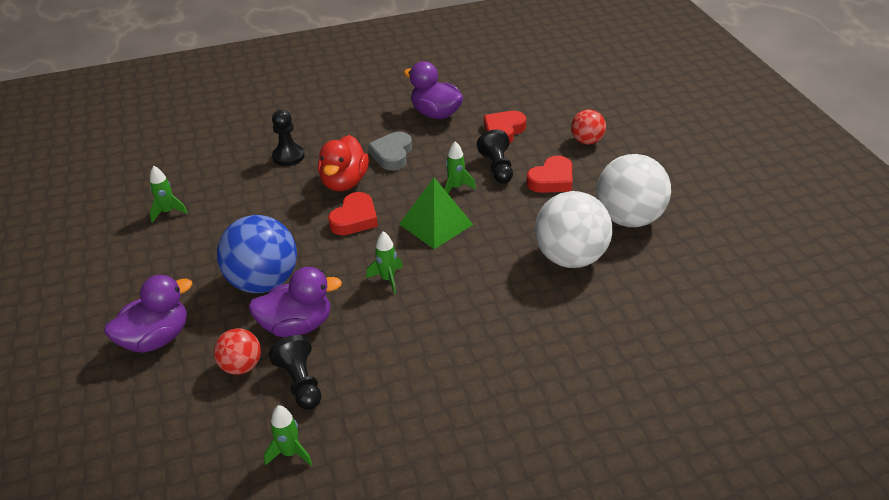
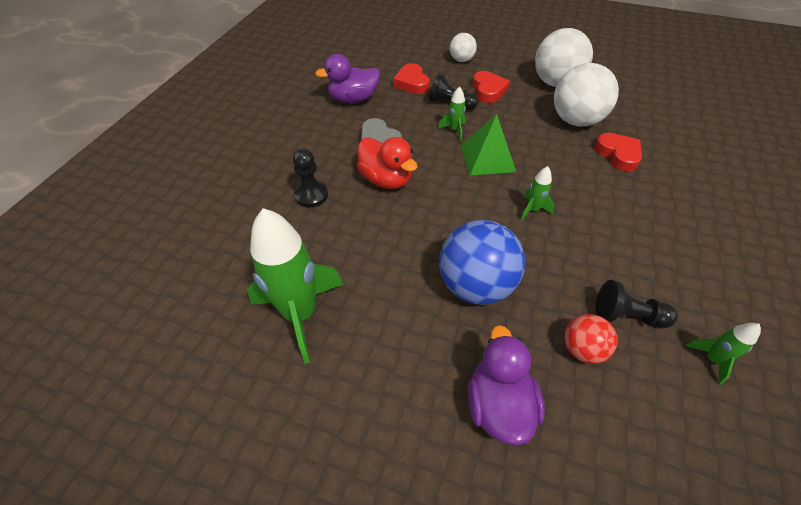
camera: 55 degrees left, 10 degrees up
green rocket [150,166,188,223] -> green rocket [247,208,343,364], size x2.22
purple duck [248,267,342,337] -> none
red heart [328,192,378,235] -> red heart moved to [594,133,642,172]
red ball [571,109,606,144] -> white ball [450,33,477,62]

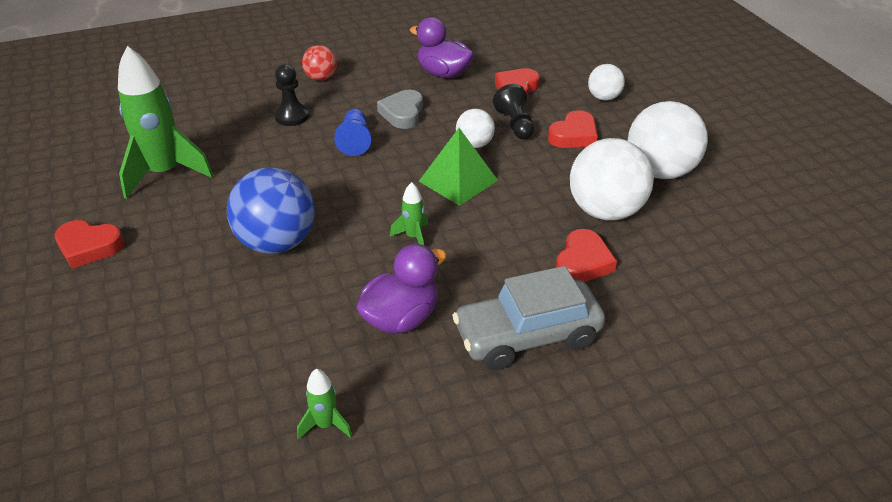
camera: 50 degrees right, 10 degrees down
red duck [357,137,418,189] -> blue pawn [334,109,371,156]
green rocket [438,86,466,141] -> white ball [456,109,495,148]
purple duck [468,325,545,445] -> purple duck moved to [356,244,446,334]
red ball [565,314,618,364] -> red ball moved to [302,45,337,81]
black pawn [596,280,678,328] -> none
none -> red heart [55,220,124,269]
none -> grey car [452,266,605,370]

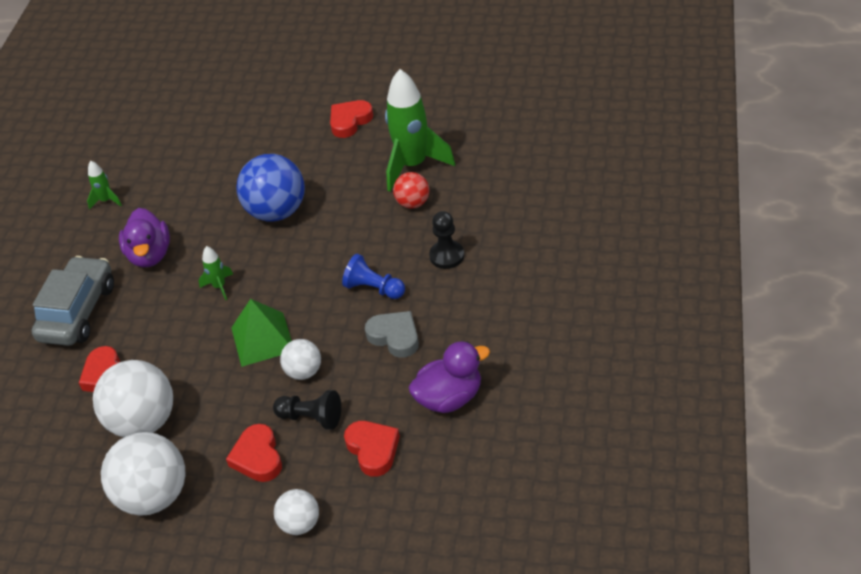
camera: 125 degrees right, 5 degrees up
red ball [302,45,337,81] -> red ball moved to [393,172,429,209]

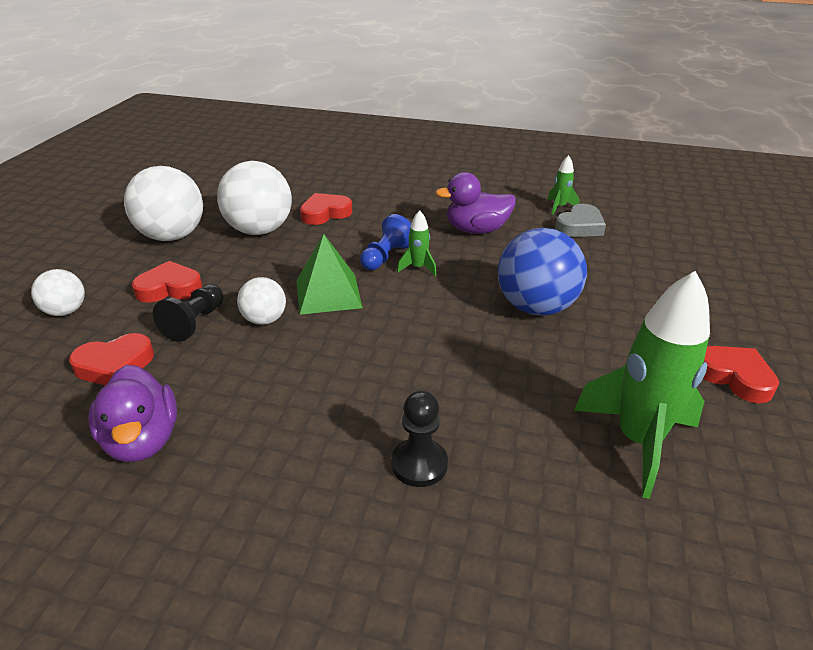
camera: 90 degrees right, 10 degrees down
grey car [32,256,114,346] -> none
blue pawn [342,254,405,299] -> blue pawn moved to [360,214,411,270]
grey heart [365,311,419,358] -> grey heart moved to [555,204,606,237]
red ball [393,172,429,209] -> none

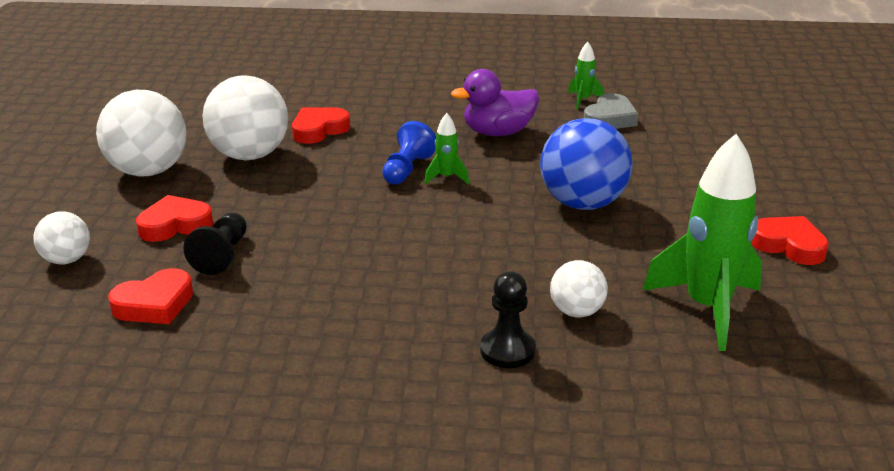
camera: 10 degrees left, 5 degrees down
purple duck [88,365,177,462] -> none
white ball [237,277,286,325] -> white ball moved to [550,260,608,317]
green pyramid [296,234,363,315] -> none

